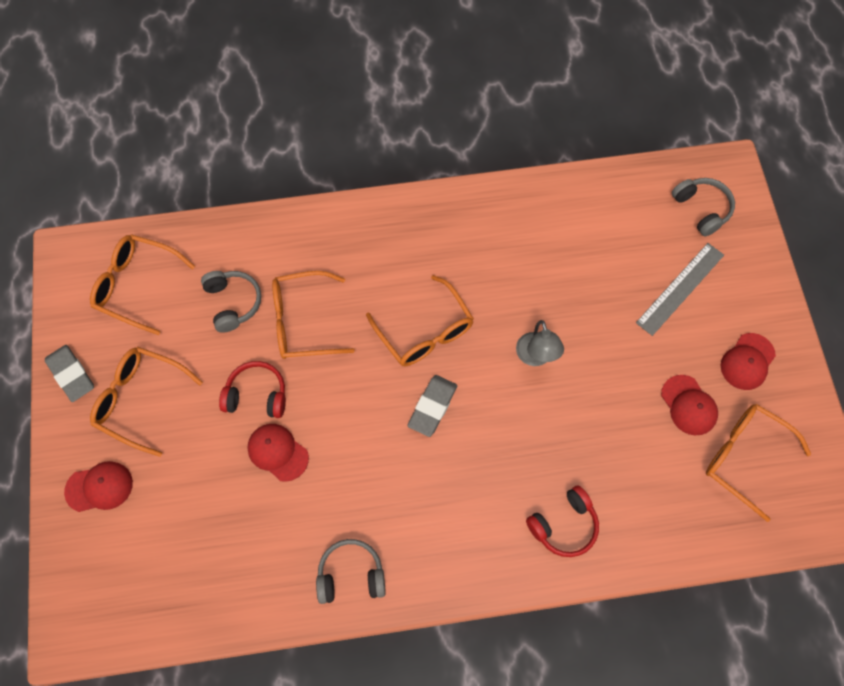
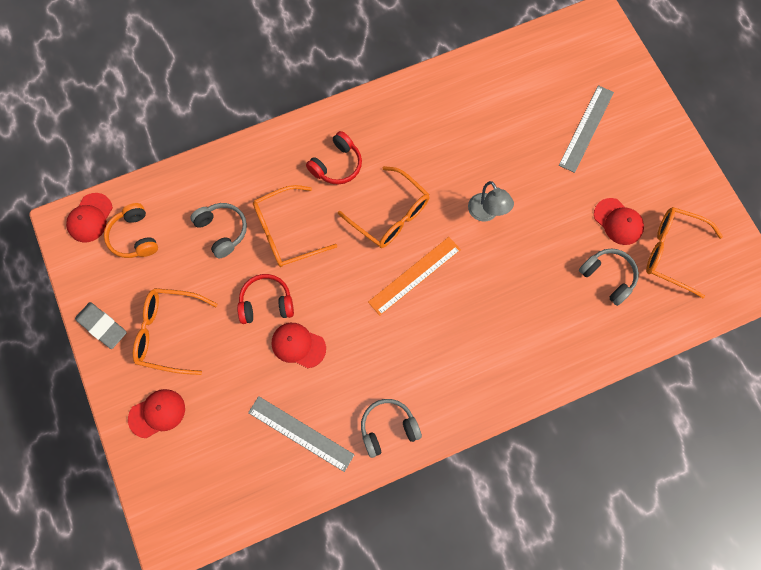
camera: 15 degrees left, 5 degrees up
orange glasses [90,235,195,335] -> orange headphones [104,203,158,258]
grey eraser [407,375,457,437] -> orange ruler [368,237,461,316]
red headphones [526,485,599,557] -> red headphones moved to [306,131,362,185]
grey headphones [672,178,735,237] -> grey headphones moved to [579,248,639,306]
red cap [721,333,776,390] -> red cap moved to [66,193,113,242]
none -> grey ruler [248,396,355,472]

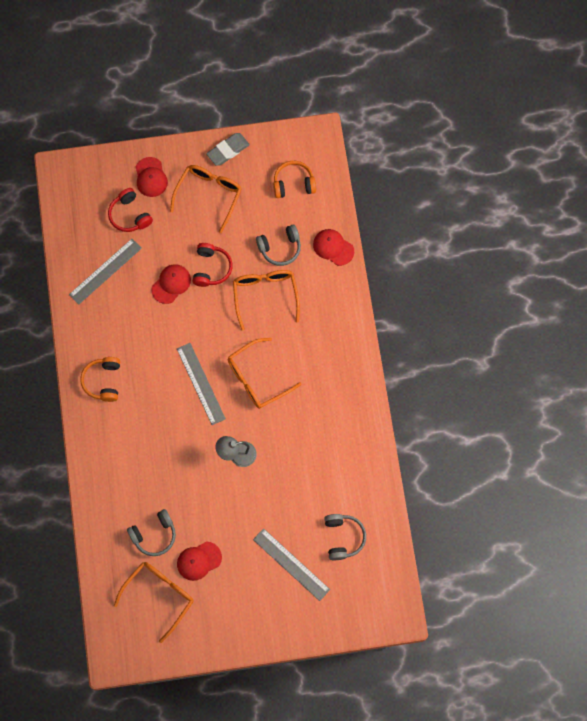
camera: 105 degrees right, 0 degrees up
red cap [66,193,113,242] -> red cap moved to [313,229,354,266]
red headphones [306,131,362,185] -> red headphones moved to [108,188,153,232]
grey headphones [361,399,422,458] -> grey headphones moved to [324,514,366,560]
orange ruler [368,237,461,316] -> grey ruler [177,343,226,425]
none -> orange headphones [80,357,120,402]

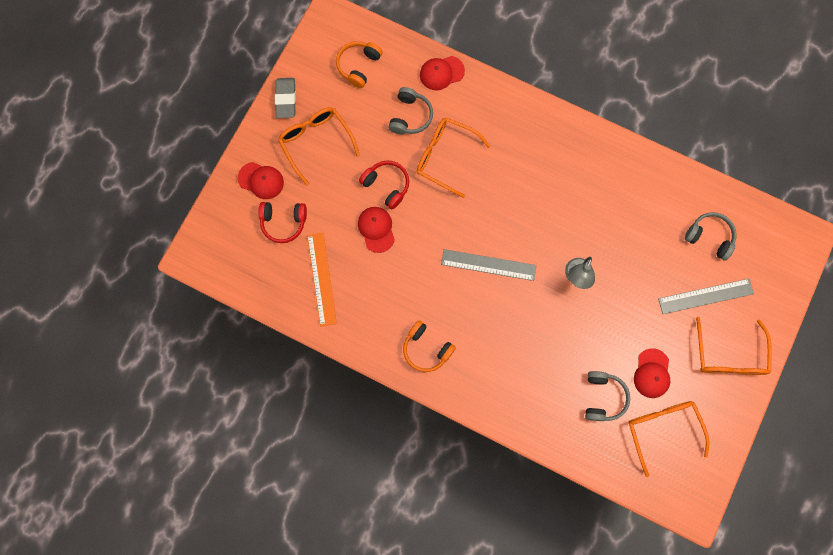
camera: 55 degrees left, 5 degrees up
grey ruler [69,239,142,305] -> orange ruler [307,233,337,326]
orange glasses [228,338,301,409] -> orange glasses moved to [696,317,772,375]

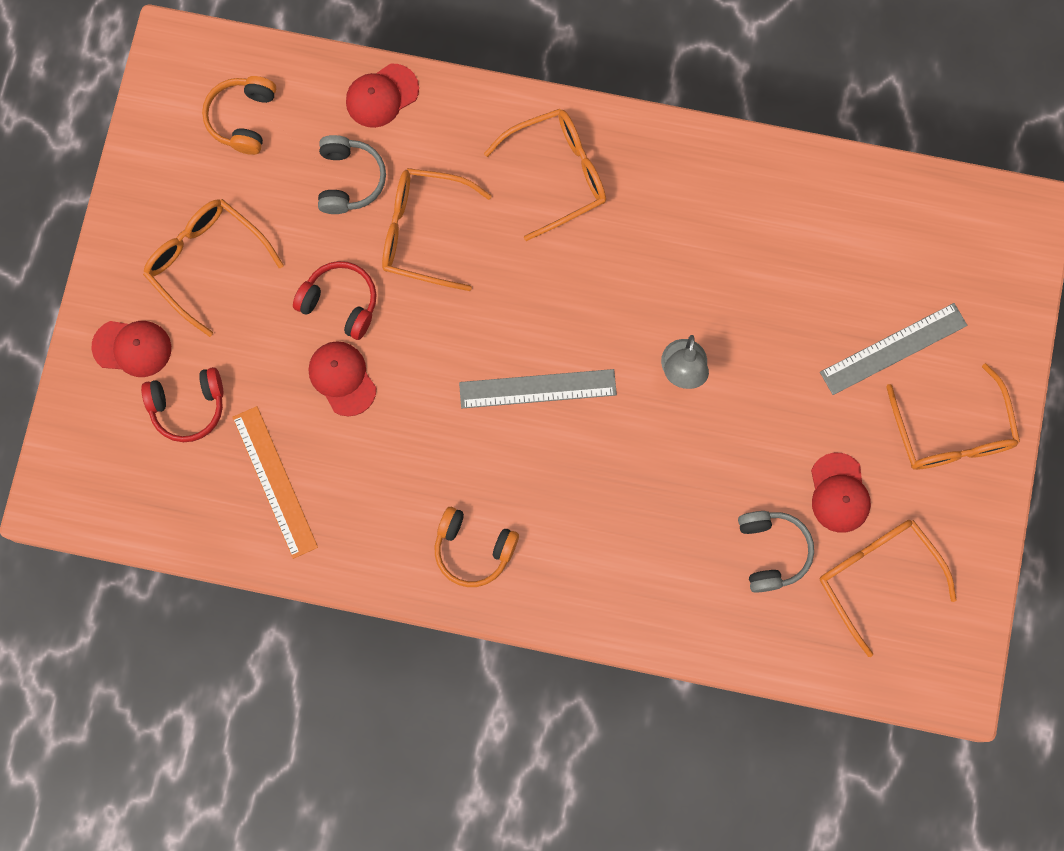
camera: 15 degrees left, 0 degrees up
grey eraser [275,78,296,118] -> none
grey headphones [685,212,736,261] -> none
none -> orange glasses [484,109,606,241]

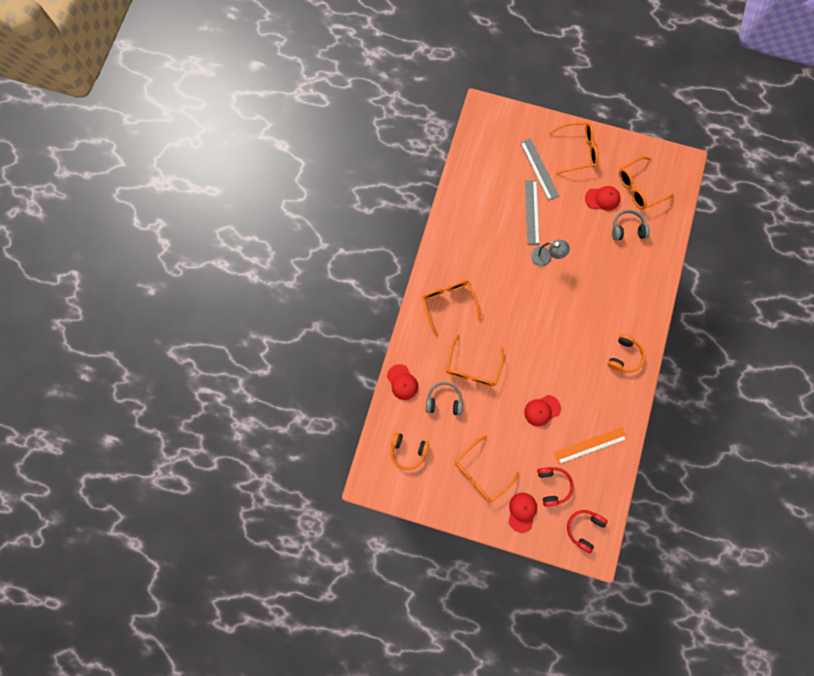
camera: 85 degrees left, 0 degrees up
red headphones [293,261,376,340] -> red headphones moved to [567,510,608,553]
grey ruler [459,369,617,408] -> grey ruler moved to [525,180,540,245]

